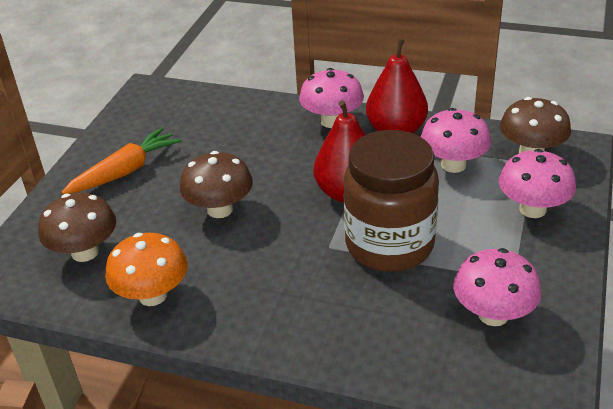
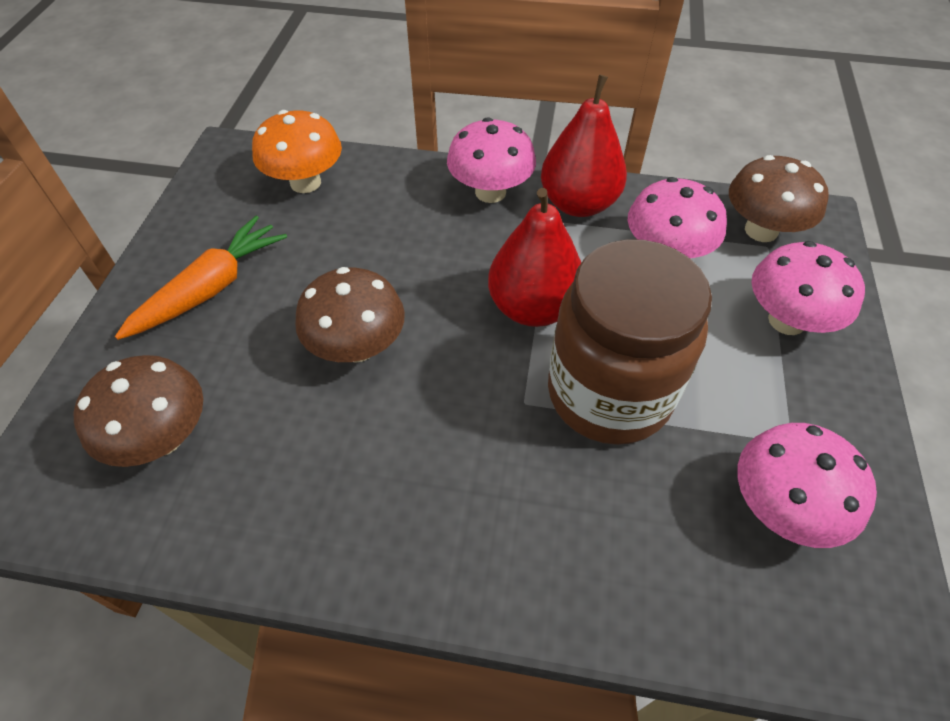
camera: 10 degrees left, 15 degrees up
orange mushroom [105,233,188,306] -> orange mushroom moved to [252,110,342,193]

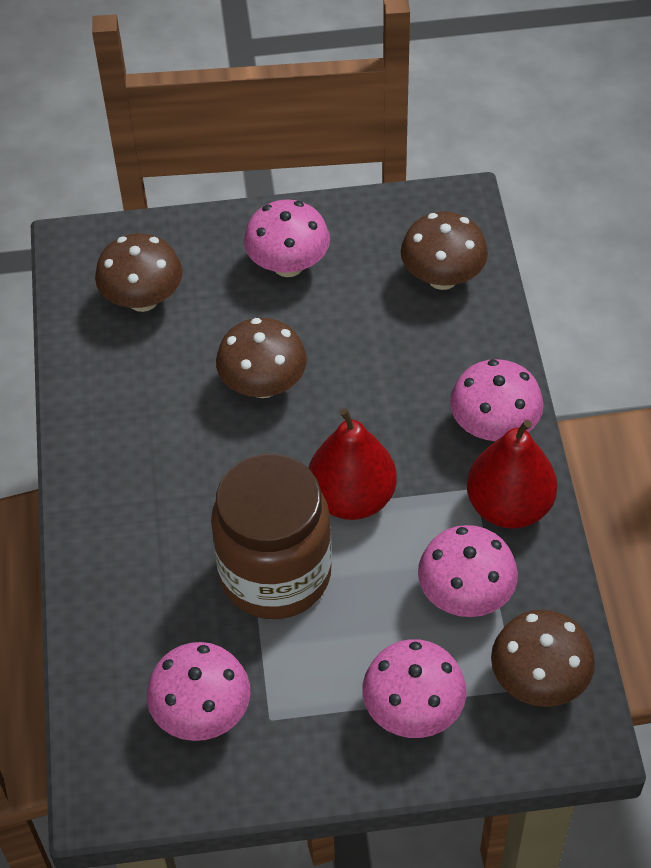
camera: 75 degrees right, 0 degrees up
orange carrot [115,216,287,340] -> pink mushroom [244,199,330,277]
orange mushroom [252,110,342,193] -> brown mushroom [401,212,488,290]

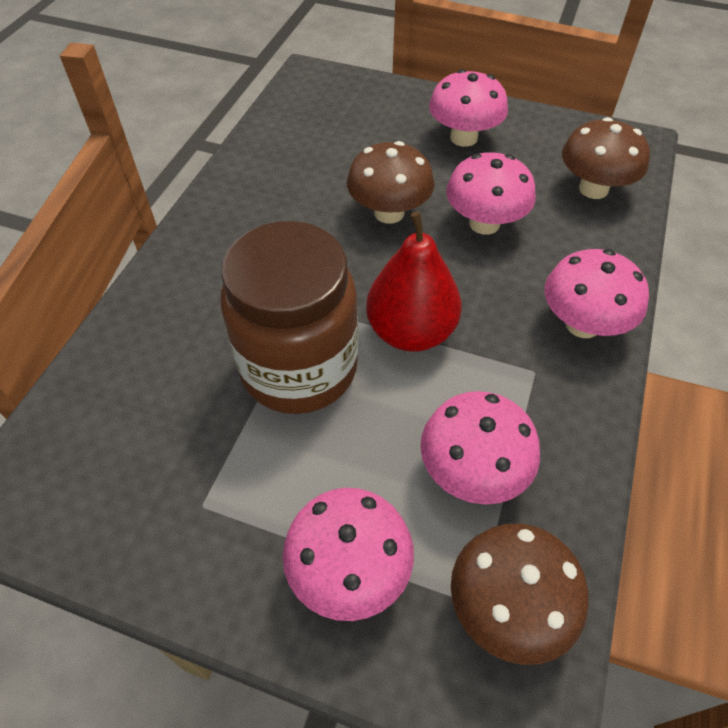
camera: 25 degrees right, 0 degrees up
brown mushroom [95,233,182,312] -> none
pink mushroom [147,642,250,741] -> pink mushroom moved to [446,152,536,235]
red pear [467,420,558,528] -> none

